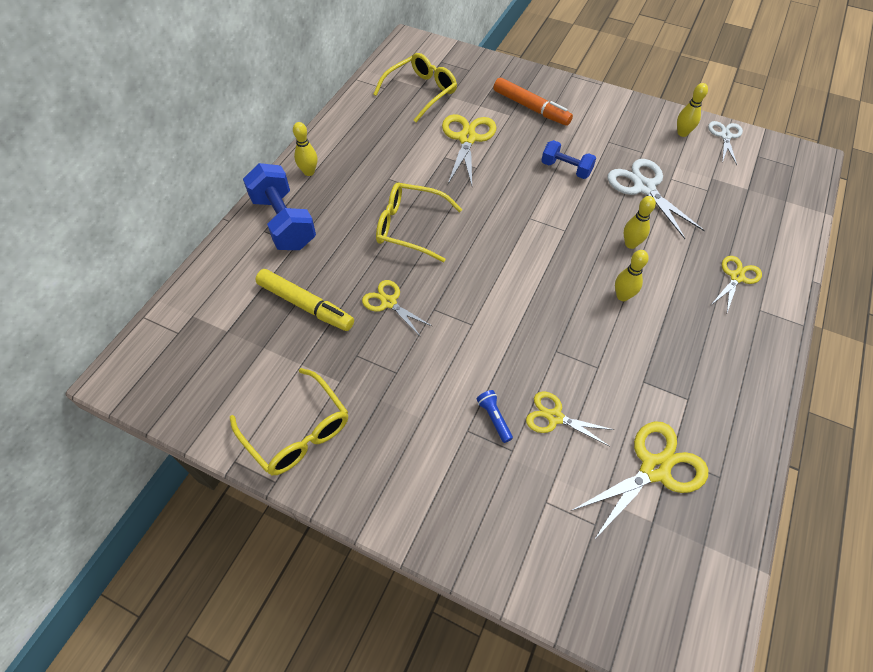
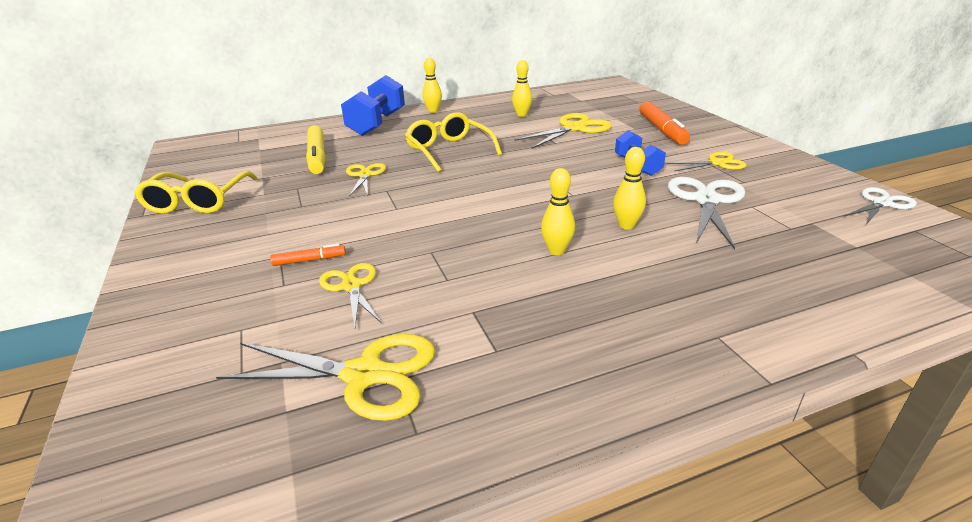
camera: 45 degrees right, 25 degrees down
yellow glasses [373,53,457,122] -> none
blue flashlight [476,390,513,443] -> orange marker [270,244,346,266]
yellow bowling pin [677,83,708,137] -> yellow bowling pin moved to [512,60,532,117]
yellow scissors [710,256,762,312] -> yellow scissors moved to [666,152,747,171]

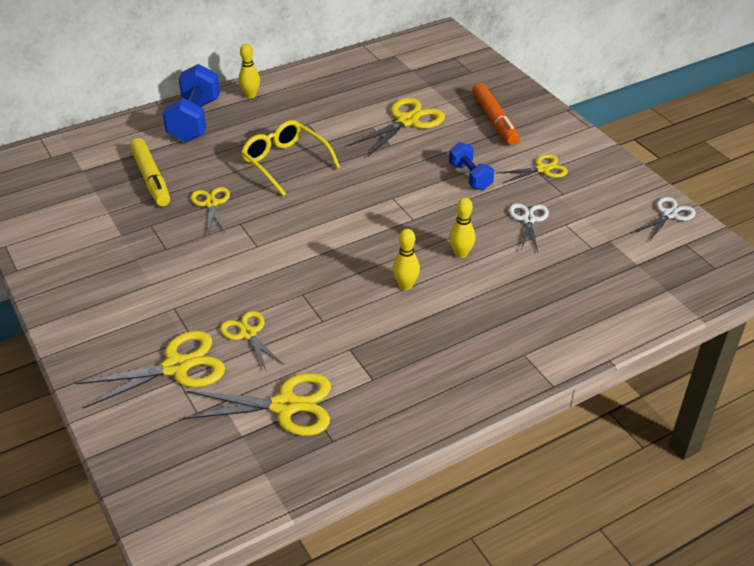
camera: 10 degrees left, 10 degrees up
yellow glasses [134,171,258,214] -> none
orange marker [270,244,346,266] -> none
yellow bowling pin [512,60,532,117] -> none
white scissors [668,177,745,249] -> white scissors [509,203,549,251], size x0.62
none -> yellow scissors [76,331,225,408]

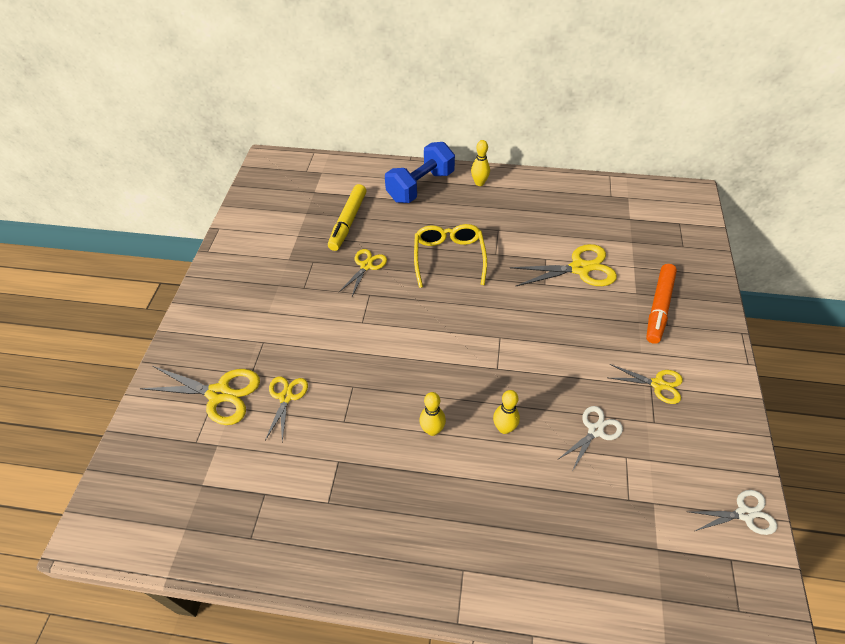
camera: 40 degrees right, 10 degrees up
yellow scissors [183,373,331,436] -> none
blue dumbbell [449,142,494,190] -> none

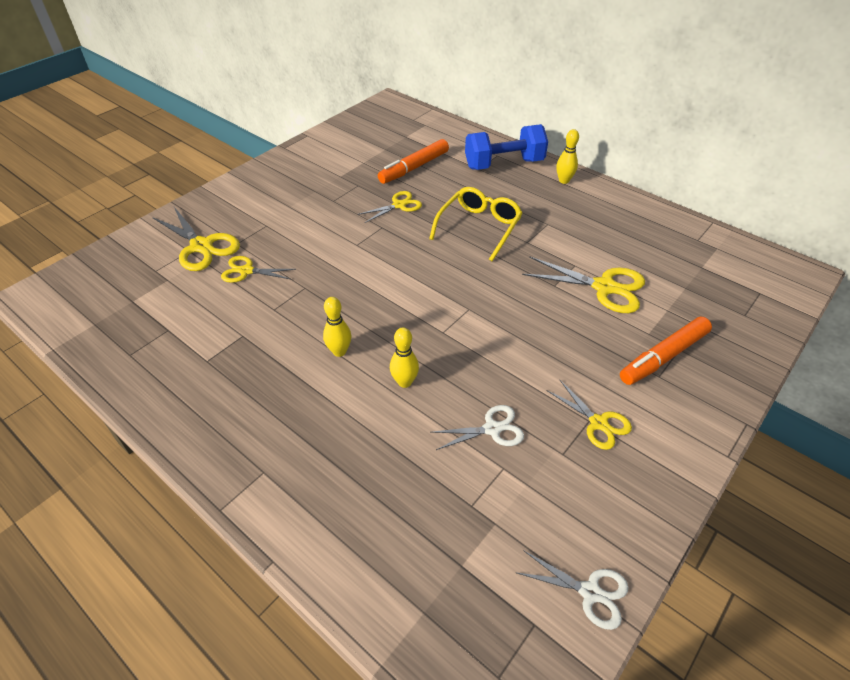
camera: 30 degrees right, 5 degrees down
yellow scissors [265,376,308,442] -> yellow scissors turned 120 degrees counterclockwise [221,256,296,283]
yellow marker [328,184,366,251] -> orange marker [378,139,449,184]

